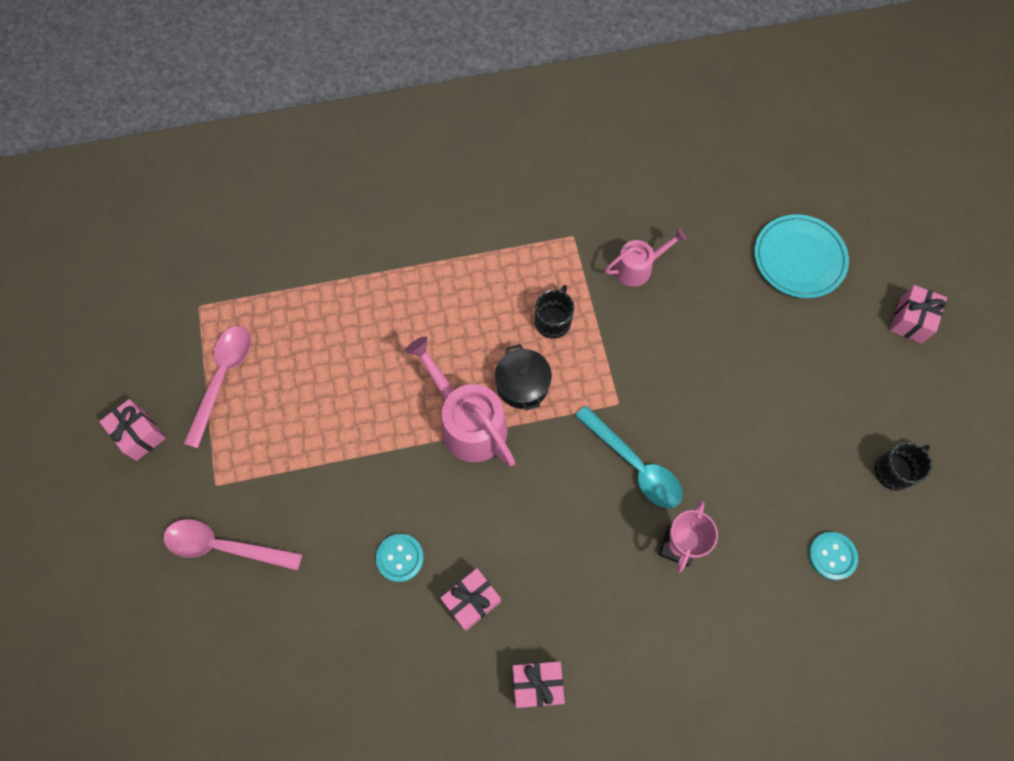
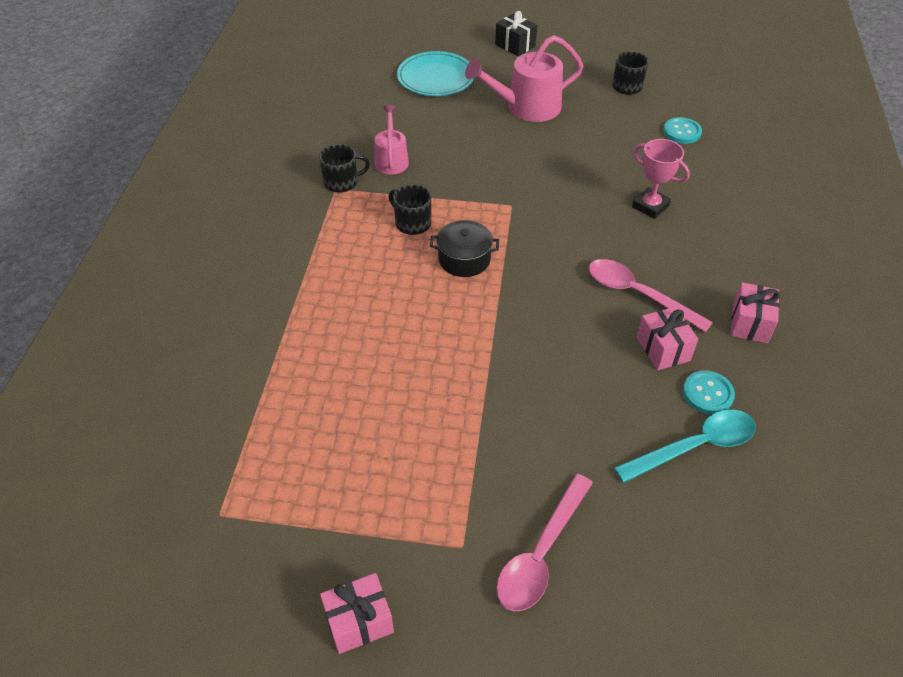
camera: 70 degrees left, 20 degrees down
pink spoon [184,326,251,448] -> pink spoon moved to [588,259,713,333]
turquoise button [376,534,424,582] -> turquoise button moved to [683,370,735,414]
pink watering can [405,336,515,466] -> pink watering can moved to [465,35,583,122]
turquoise spoon [575,406,683,508] -> turquoise spoon moved to [614,410,756,483]
pink gift [890,285,947,344] -> black gift [495,11,537,56]
none -> black mug [319,144,370,193]

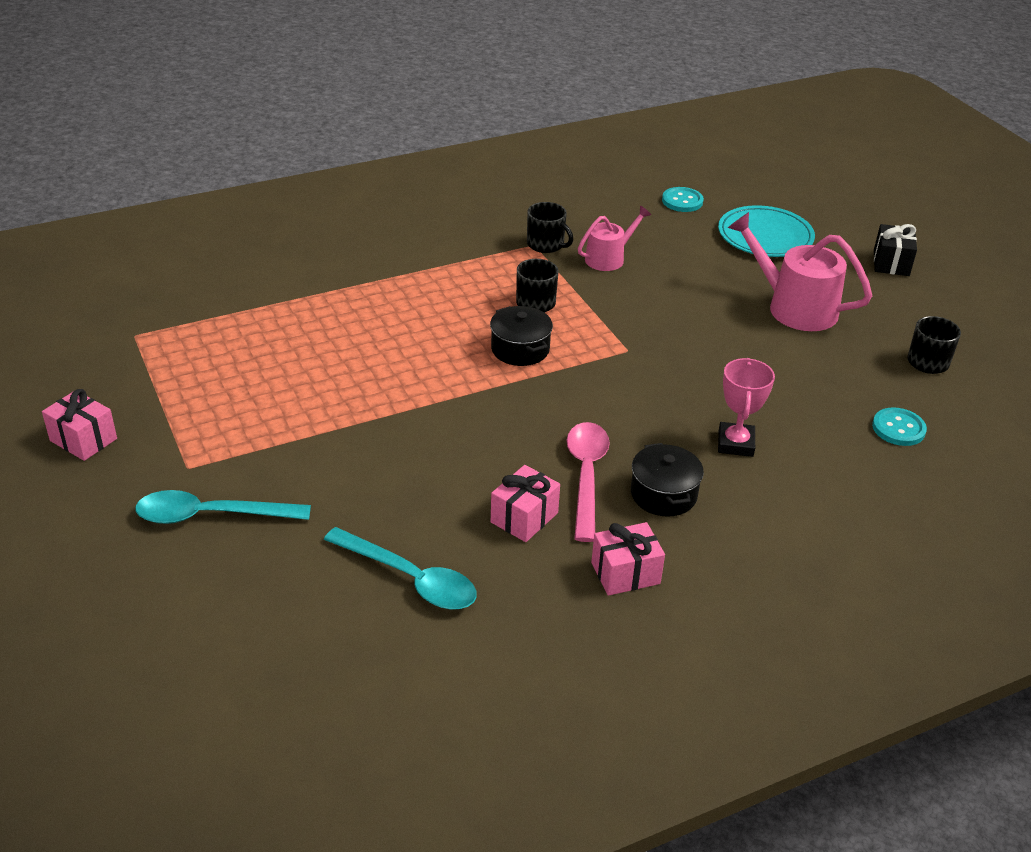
camera: 55 degrees right, 10 degrees down
pink spoon [496,474,593,611] -> turquoise spoon [135,490,311,524]
turquoise button [683,370,735,414] -> turquoise button moved to [662,187,704,212]
none -> black pot [631,443,704,517]

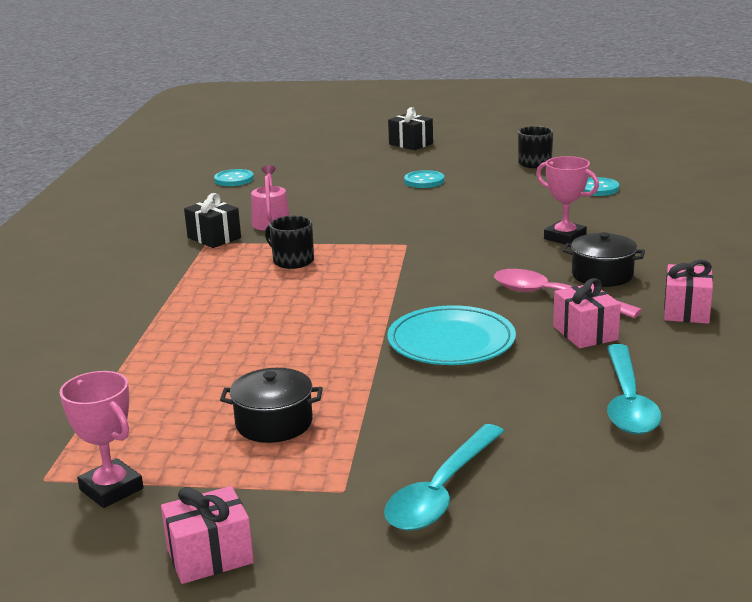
camera: 55 degrees left, 15 degrees down
turquoise spoon [324,527,477,609] -> turquoise spoon turned 120 degrees clockwise [607,344,662,435]
black pot [490,306,553,366] -> black pot moved to [220,368,323,443]
black mug [527,202,573,253] -> black gift [184,193,241,248]
turquoise plate [718,205,815,257] -> turquoise plate moved to [387,305,516,365]
pink watering can [728,212,872,331] -> turquoise button [404,170,444,188]
none -> pink trophy [60,371,143,508]

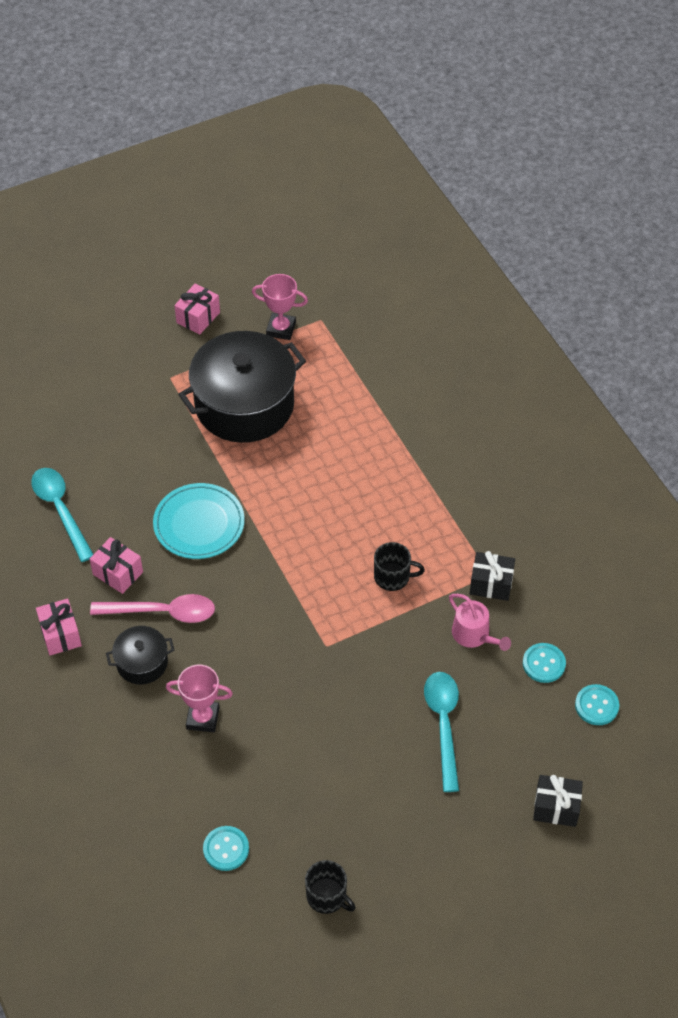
camera: 145 degrees right, 30 degrees up
black pot [220,368,323,443] -> black pot [178,331,306,443], size x2.14
turquoise spoon [384,424,504,531] -> turquoise spoon moved to [424,672,459,792]
black gift [388,107,433,150] -> black gift moved to [533,775,583,827]
turquoise button [404,170,444,188] -> turquoise button moved to [523,643,566,683]

